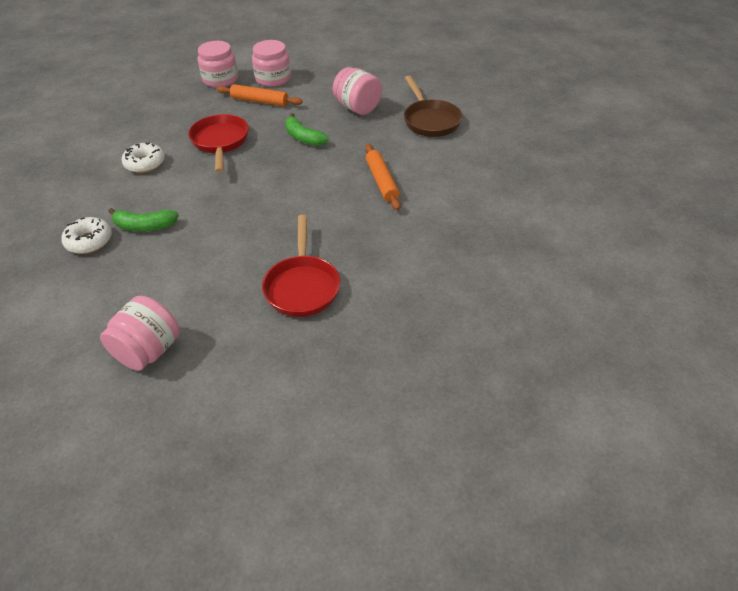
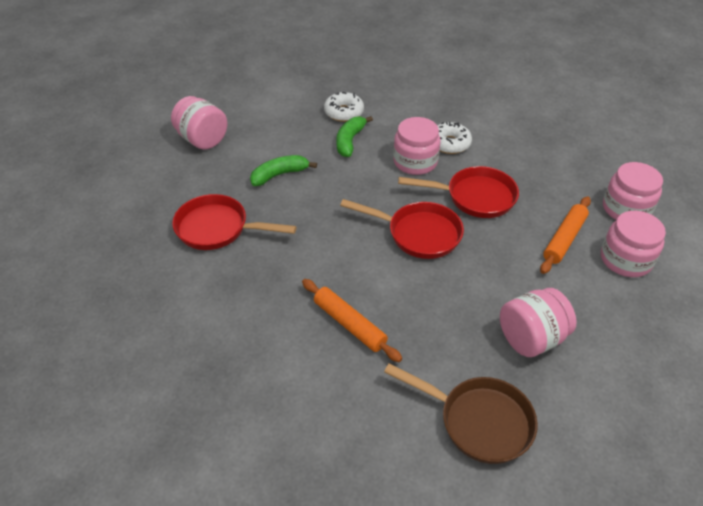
camera: 105 degrees right, 0 degrees up
green banana [285,113,329,146] -> green banana moved to [250,155,317,186]
orange rolling pin [365,144,401,211] -> orange rolling pin turned 45 degrees clockwise [302,279,402,362]
brown pan [404,76,462,137] -> brown pan turned 150 degrees counterclockwise [384,363,538,464]
none -> red pan [340,199,464,259]
none -> pink jar [393,117,440,175]

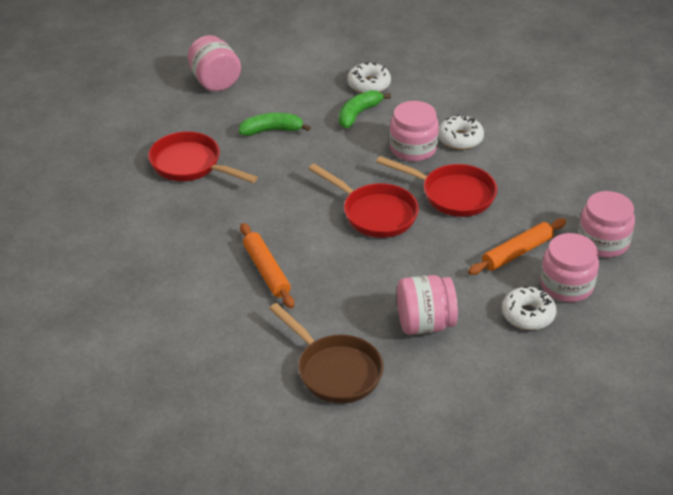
camera: 20 degrees right, 5 degrees down
none -> white donut [502,286,557,330]

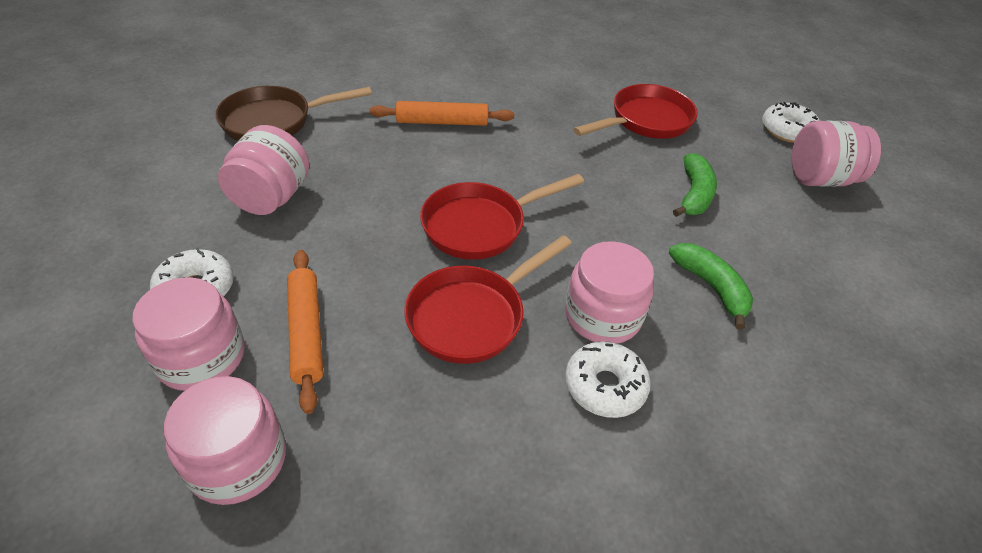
camera: 110 degrees right, 5 degrees up
white donut [347,62,391,93] -> white donut moved to [762,102,820,143]

